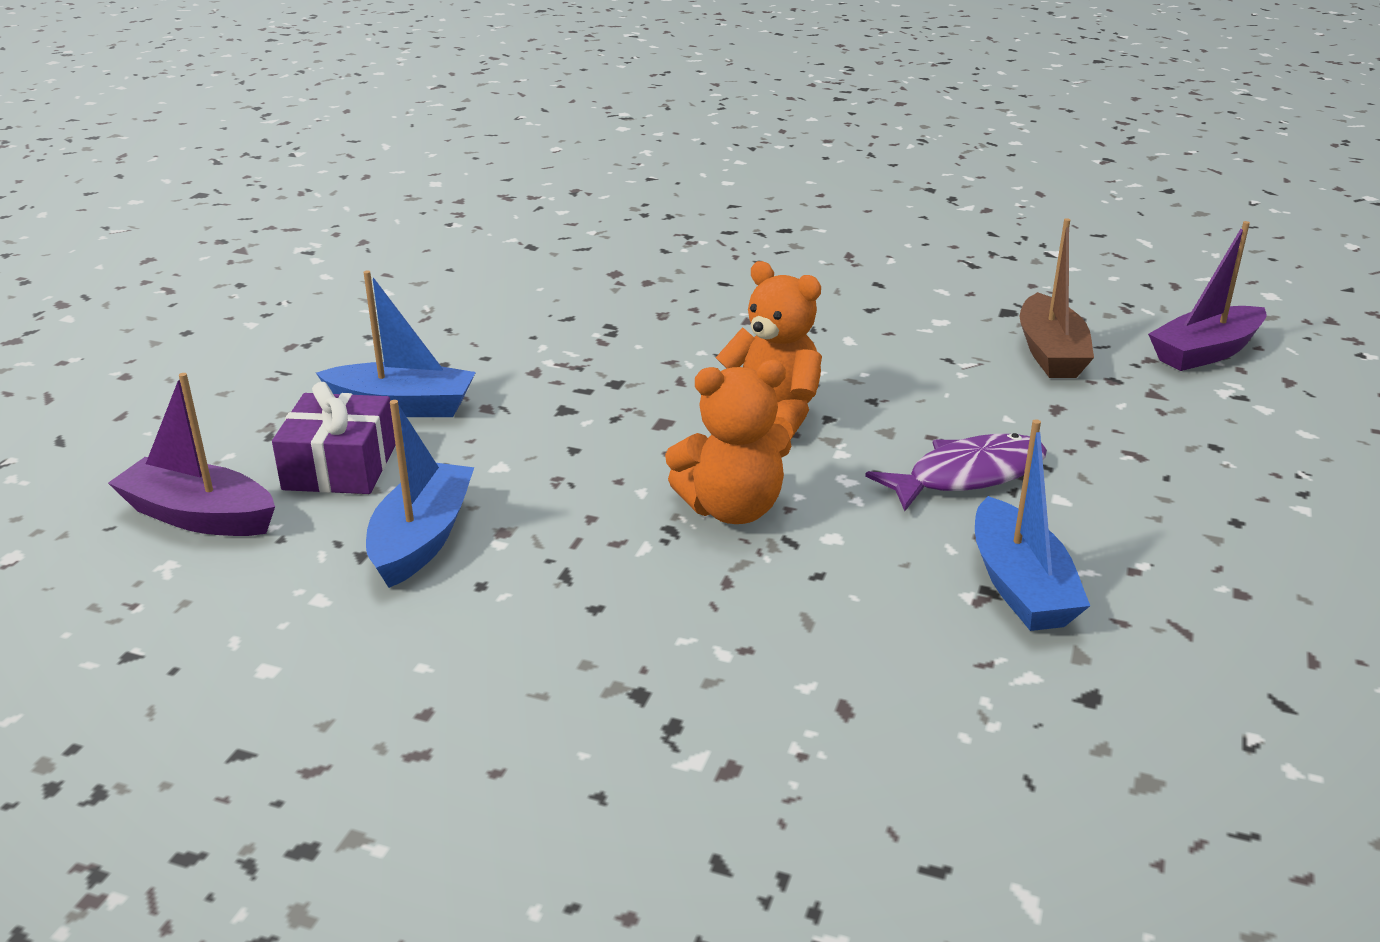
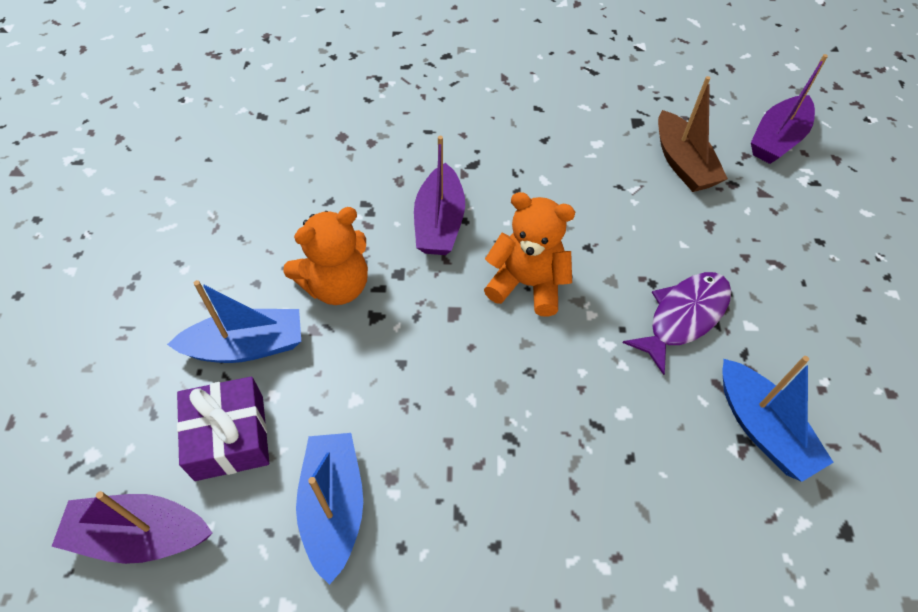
camera: 20 degrees left, 25 degrees up
orange teddy bear [665,360,792,524] -> orange teddy bear moved to [283,207,368,305]
none -> purple boat [414,136,465,255]

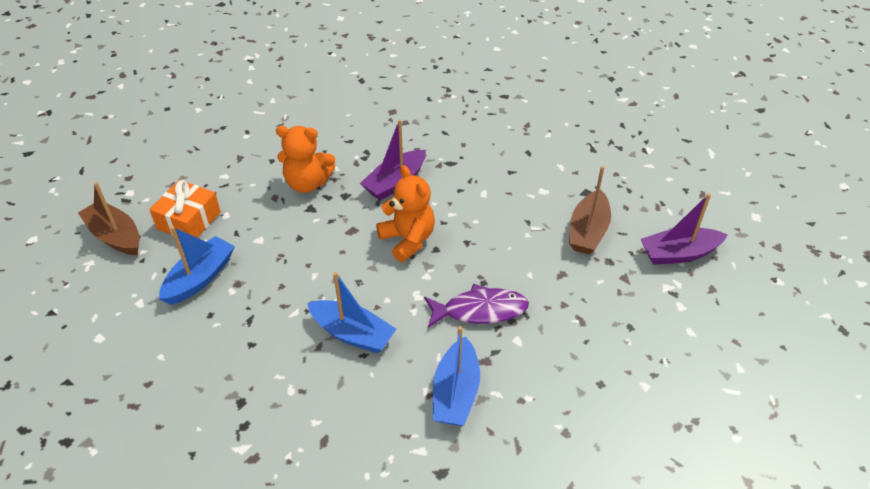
camera: 40 degrees right, 10 degrees down
purple boat [51,491,212,564] -> brown boat [78,182,139,255]
blue boat [167,280,301,363] -> blue boat moved to [307,272,396,354]
purple gift [177,376,269,481] -> orange gift [149,180,221,238]

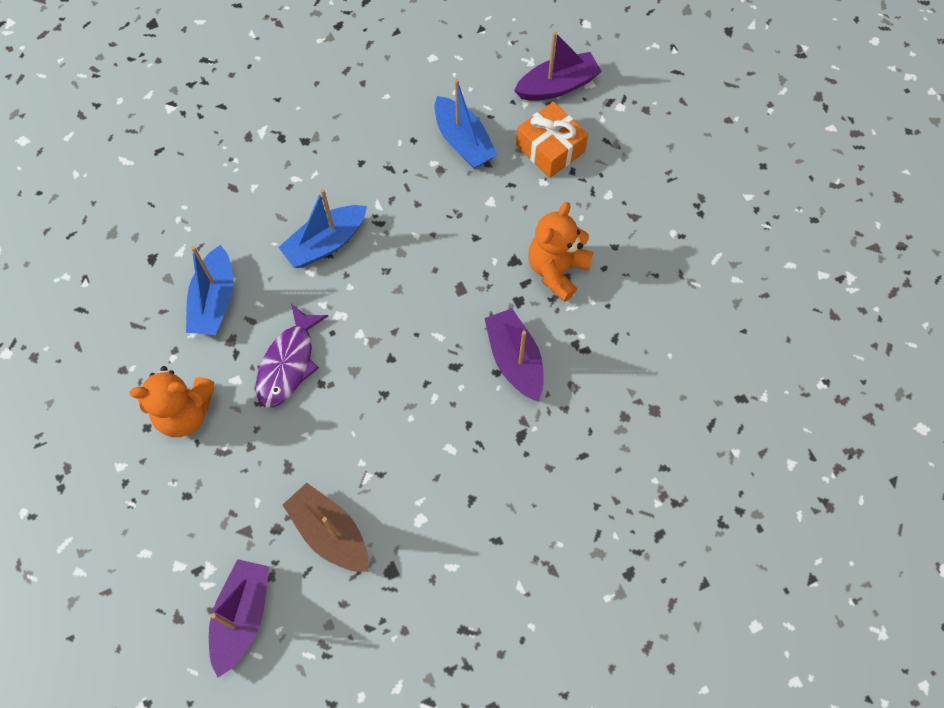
camera: 115 degrees right, 20 degrees up
brown boat [78,182,139,255] -> purple boat [514,32,602,101]
orange teddy bear [376,165,435,262] -> orange teddy bear moved to [130,366,214,437]
blue boat [433,326,480,426] -> blue boat turned 120 degrees counterclockwise [186,245,233,335]

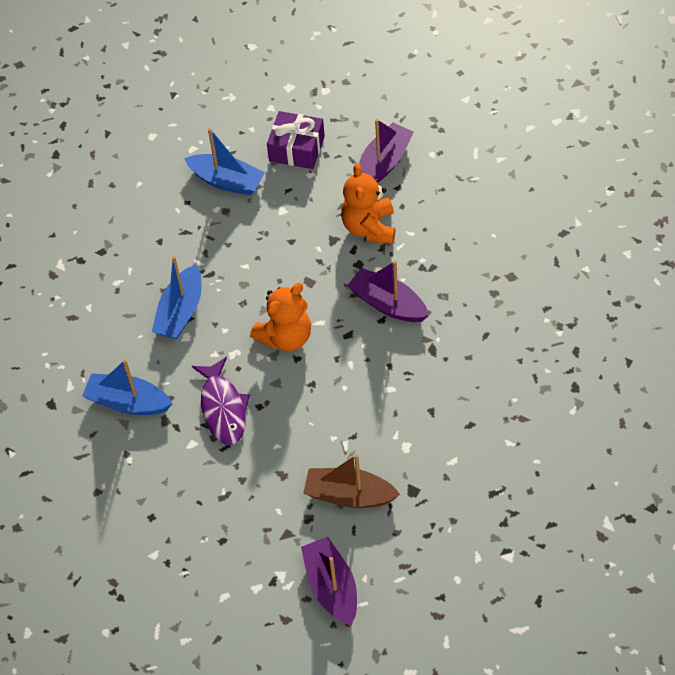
camera: 30 degrees left, 10 degrees down
orange teddy bear [130,366,214,437] -> orange teddy bear moved to [250,283,311,351]
blue boat [186,245,233,335] -> blue boat turned 135 degrees clockwise [82,359,173,415]
purple boat [514,32,602,101] -> purple boat moved to [359,119,414,182]
orange gift [516,102,588,178] -> purple gift [267,111,325,169]

